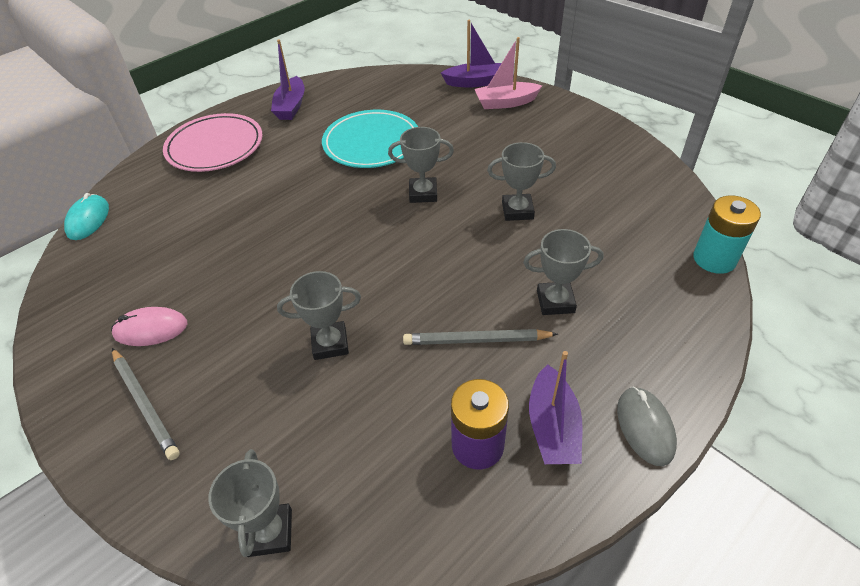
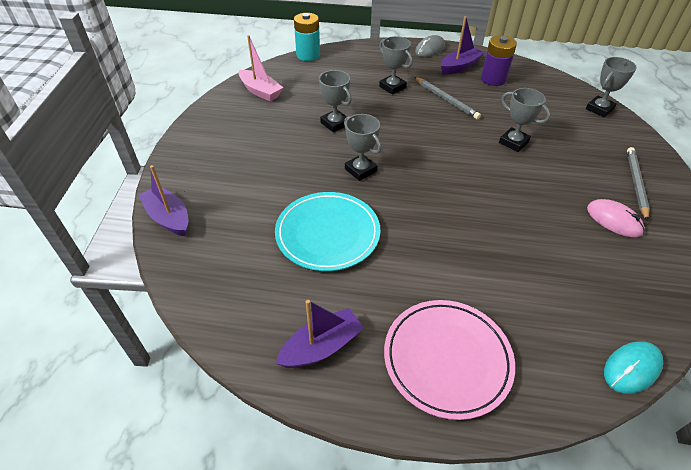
camera: 130 degrees left, 0 degrees up
pink boat [475,37,542,109] -> pink boat moved to [239,35,283,101]

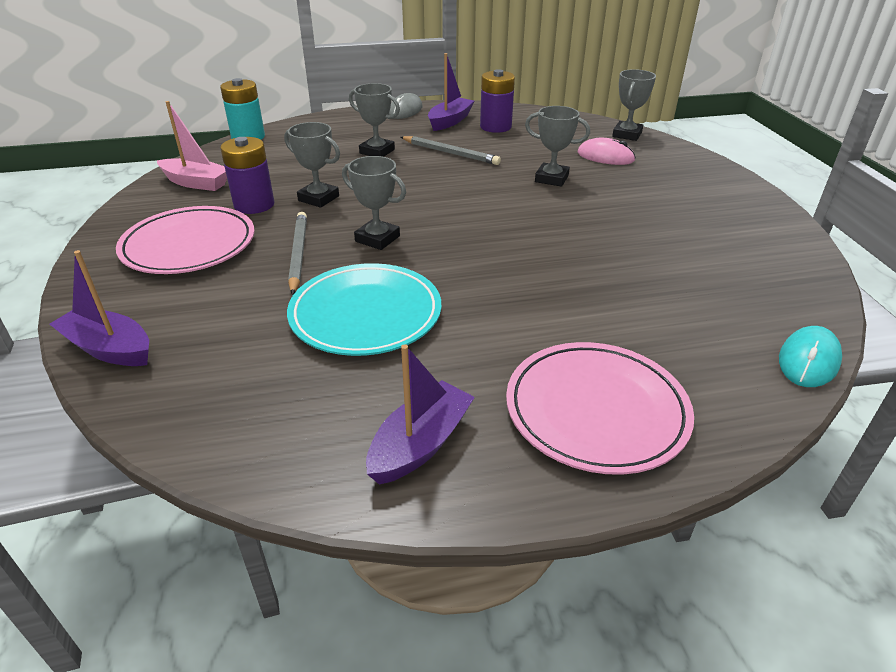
camera: 20 degrees left, 10 degrees down
pink mouse [587,199,645,237] -> pink mouse moved to [578,138,636,165]
grey pencil [627,147,650,221] -> grey pencil moved to [288,212,307,295]
none -> pink plate [116,206,255,274]
none -> purple battery [220,137,275,214]

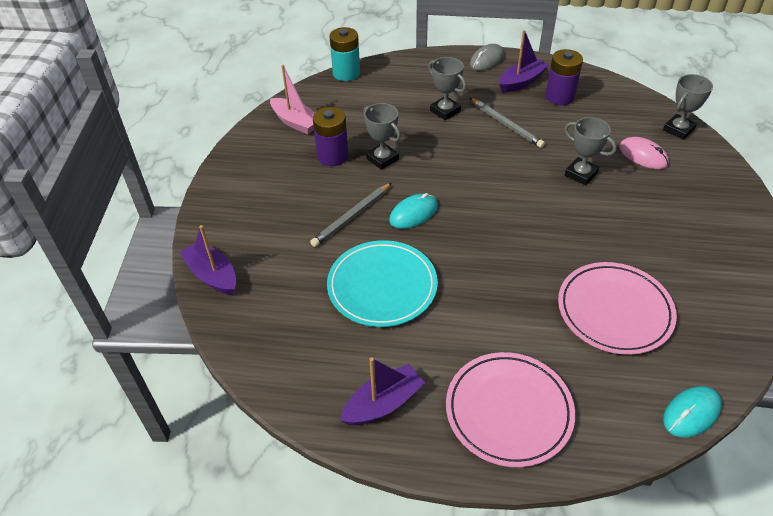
camera: 20 degrees right, 10 degrees up
pink plate [116,206,255,274] -> pink plate moved to [558,262,677,355]
grey pencil [288,212,307,295] -> grey pencil turned 150 degrees counterclockwise [310,183,391,247]
grey trophy [342,156,406,250] -> turquoise mouse [389,193,438,229]

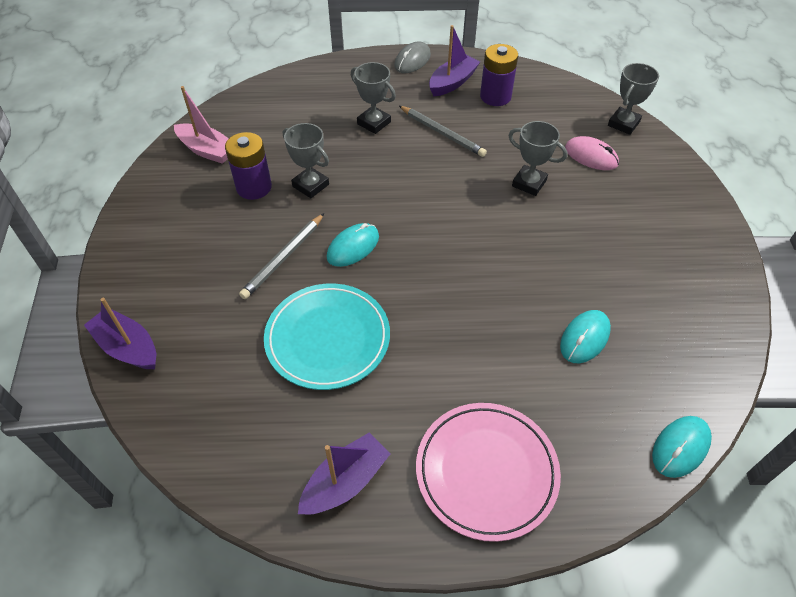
camera: 10 degrees left, 5 degrees up
turquoise battery [329,27,360,81] -> none
pink plate [558,262,677,355] -> turquoise mouse [560,310,611,363]

